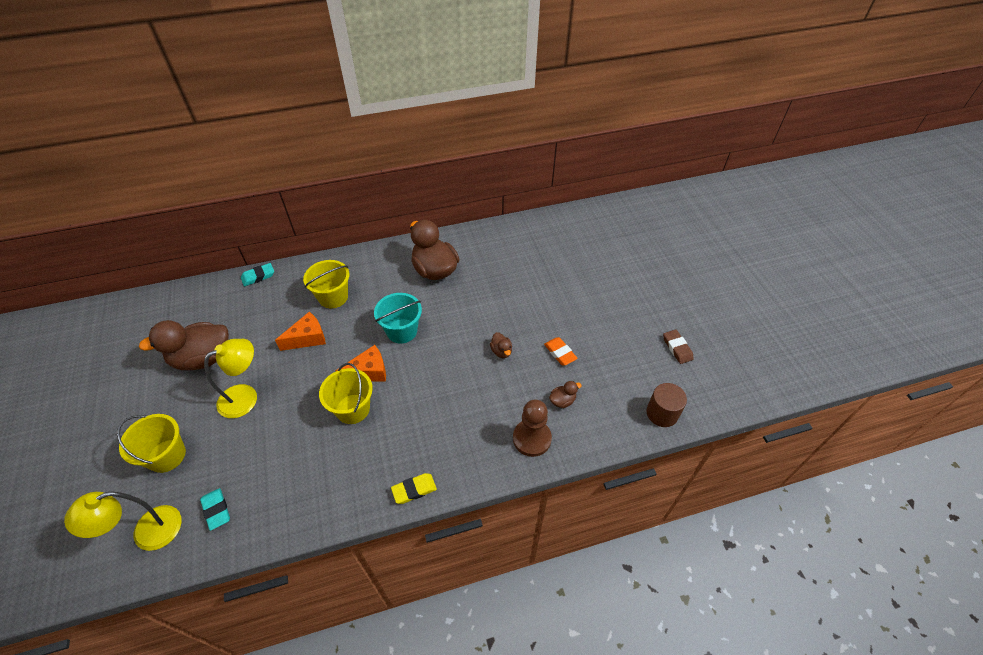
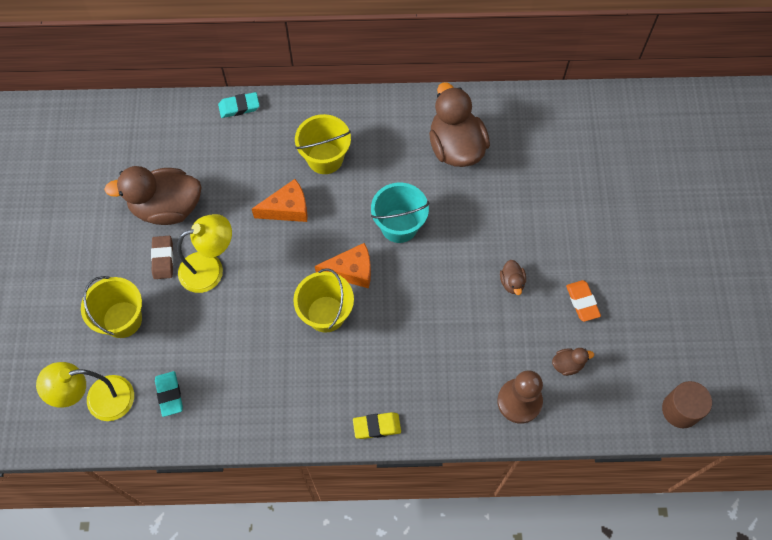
camera: 15 degrees right, 15 degrees up
brown eraser [663,329,694,364] -> brown eraser moved to [151,236,173,279]

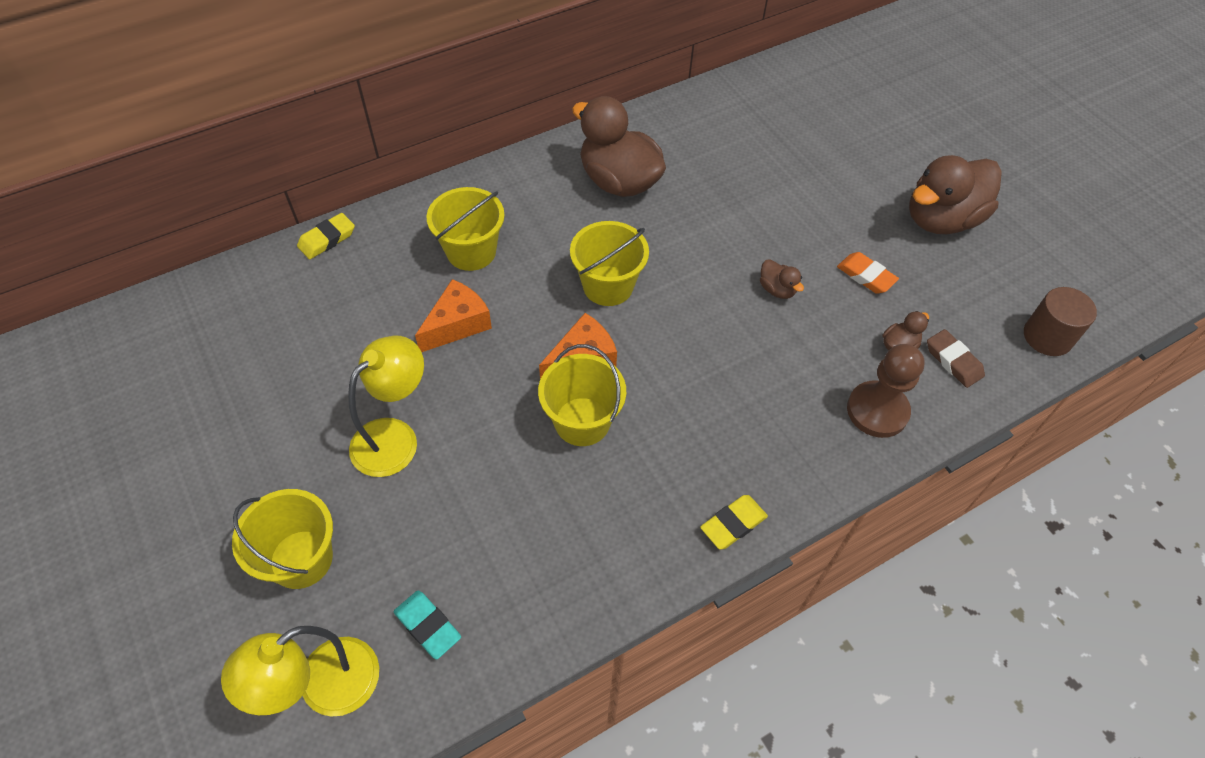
camera: 30 degrees left, 10 degrees down
brown duck [104,166,202,225] -> brown duck moved to [909,155,1002,234]
brown eraser [151,236,173,279] -> brown eraser moved to [927,329,985,388]
turquoise eraser [218,92,260,118] -> yellow eraser [297,213,355,259]
turquoise bucket [371,183,429,243] -> yellow bucket [570,221,649,306]

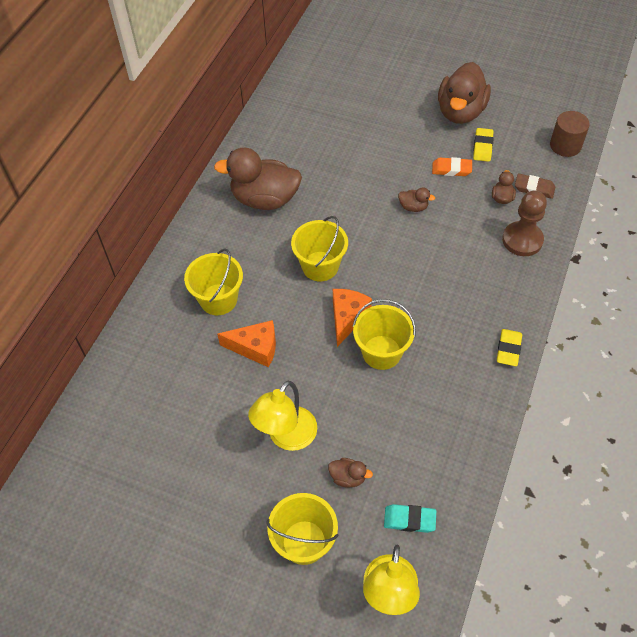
camera: 35 degrees left, 0 degrees up
yellow eraser [297,213,355,259] -> yellow eraser moved to [473,128,494,162]
yellow lamp [348,336,424,477] -> yellow lamp turned 150 degrees counterclockwise [248,381,317,451]
orange cheese [415,279,492,352] -> orange cheese turned 90 degrees clockwise [217,320,276,368]
none -> brown duck [328,458,373,488]

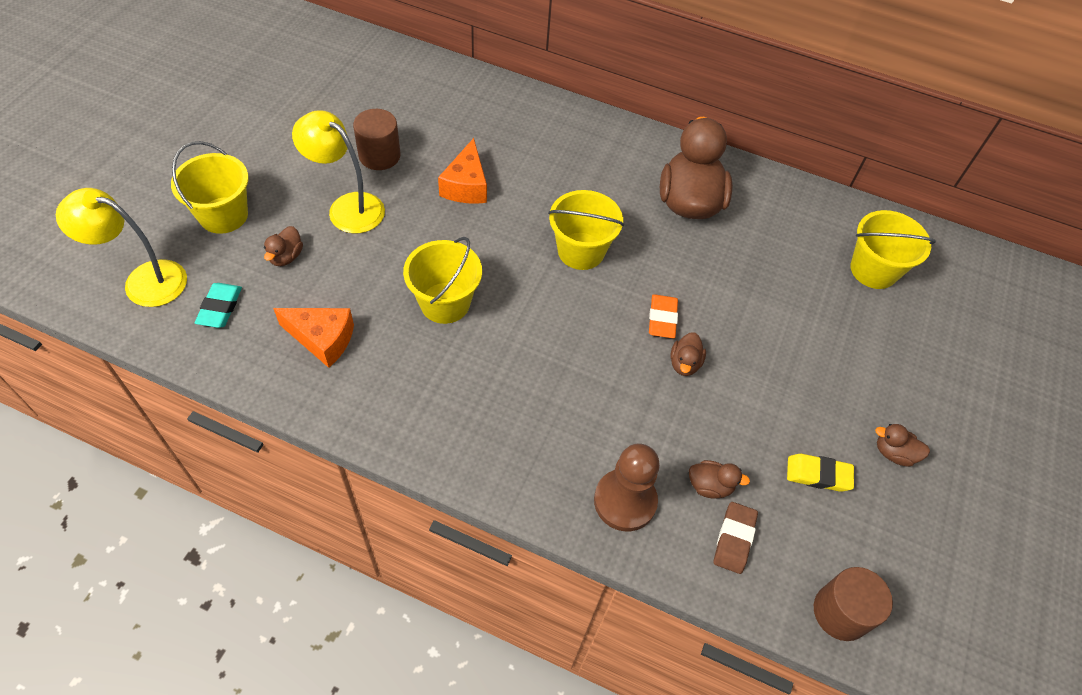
camera: 85 degrees right, 0 degrees up
yellow bucket [184,248,243,315] -> yellow bucket moved to [850,210,936,289]
orange cheese [333,289,372,347] -> orange cheese moved to [273,308,354,368]
orange eraser [432,157,472,176] -> orange eraser moved to [649,294,678,338]
brown duck [438,62,491,124] -> brown duck [875,424,930,467], size x0.43
yellow eraser [497,329,522,366] -> none
none -> brown cylinder [353,109,400,170]

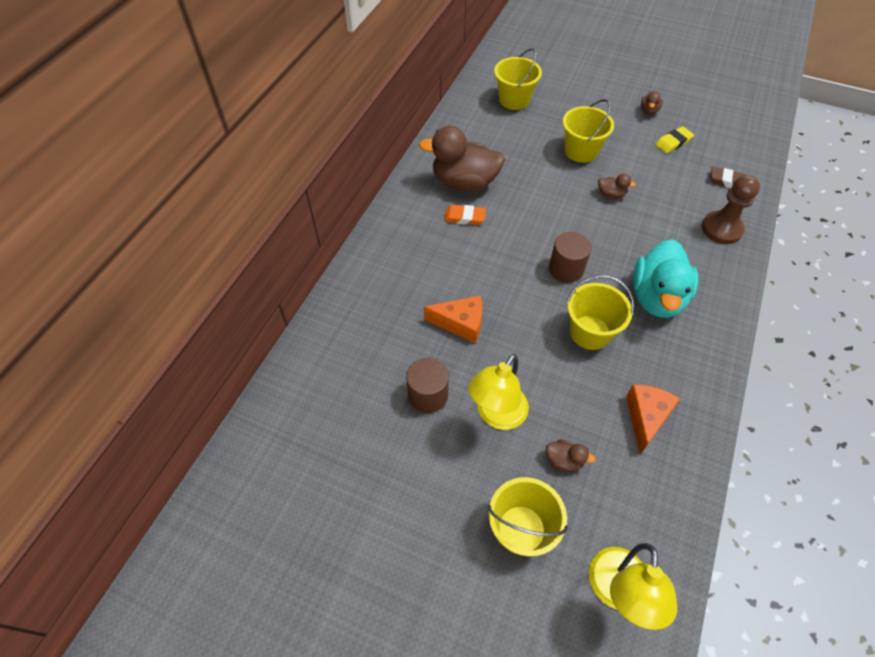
camera: 85 degrees left, 0 degrees up
turquoise eraser [195,283,242,328] -> none
yellow bucket [548,190,624,270] -> yellow bucket moved to [563,99,614,163]
orange eraser [649,294,678,338] -> orange eraser moved to [444,205,486,225]
brown duck [689,460,750,499] -> none
yellow eraser [787,454,854,492] -> yellow eraser turned 45 degrees clockwise [655,126,694,153]
brown cylinder [814,567,893,641] -> brown cylinder moved to [549,232,592,283]
none -> turquoise duck [633,239,698,318]

